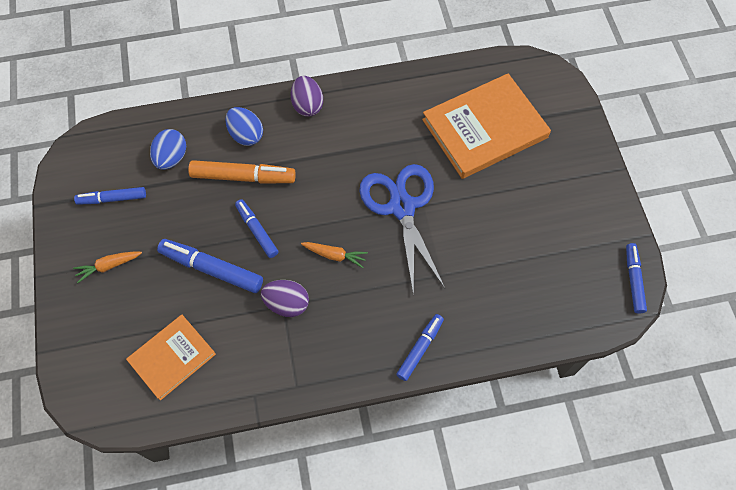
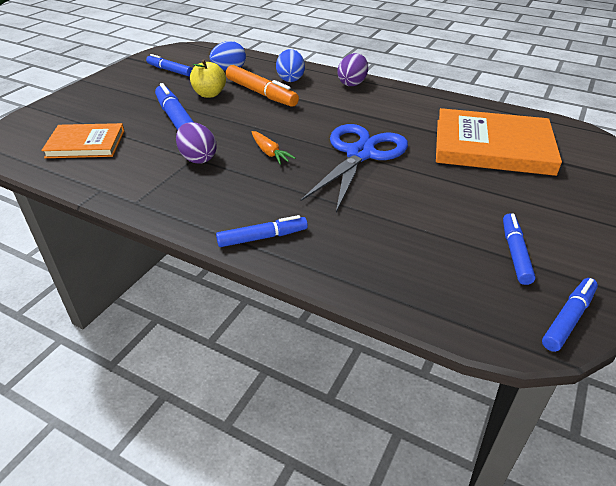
camera: 40 degrees right, 25 degrees down
orange carrot [73,251,142,283] -> none
blue marker [235,199,278,258] -> blue marker moved to [503,213,536,285]
none -> yellow apple [190,60,226,98]

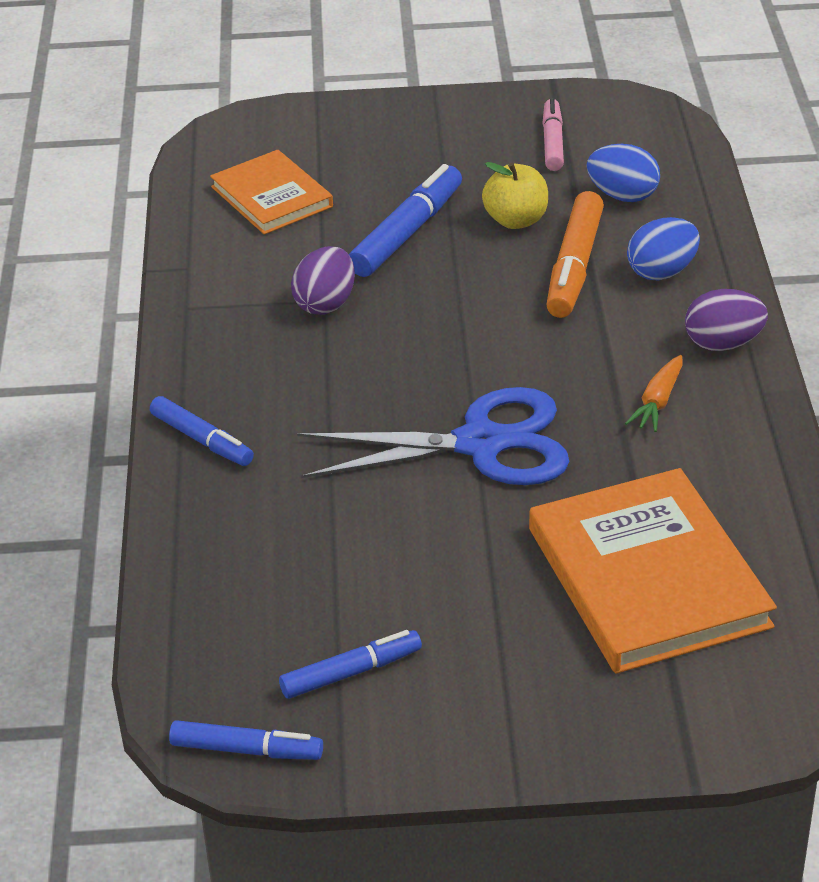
camera: 60 degrees right, 0 degrees up
blue marker [146,54,192,76] -> pink marker [542,98,564,171]
orange carrot [252,131,296,165] -> orange carrot moved to [625,355,683,432]

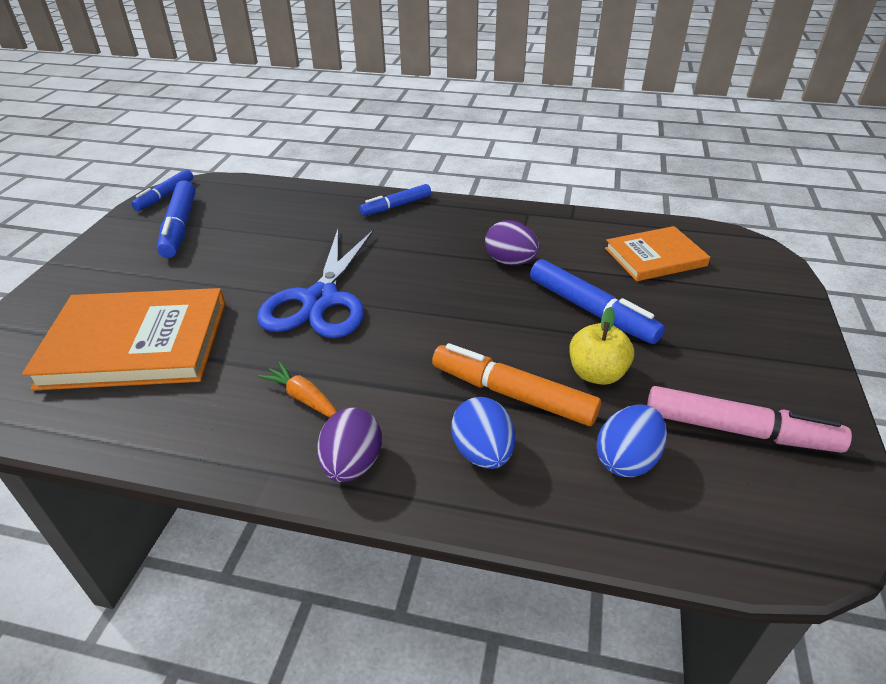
camera: 105 degrees right, 0 degrees up
blue marker [279,630,422,699] -> blue marker [157,180,196,258], size x1.55
pink marker [542,98,564,171] -> pink marker [647,386,852,453], size x1.55

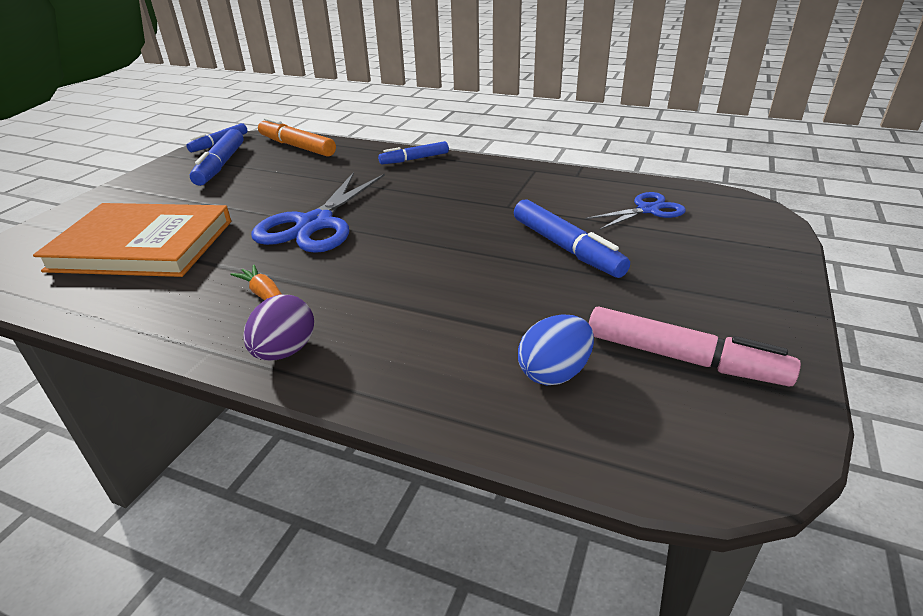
camera: 10 degrees right, 5 degrees down
orange marker [432,343,601,426] -> orange marker moved to [258,117,336,157]
blue egg [451,397,515,469] -> none
purple egg [485,221,539,265] -> none
yellow apple [569,307,634,385] -> none
orange book [605,226,710,281] -> blue scissors [585,192,686,230]

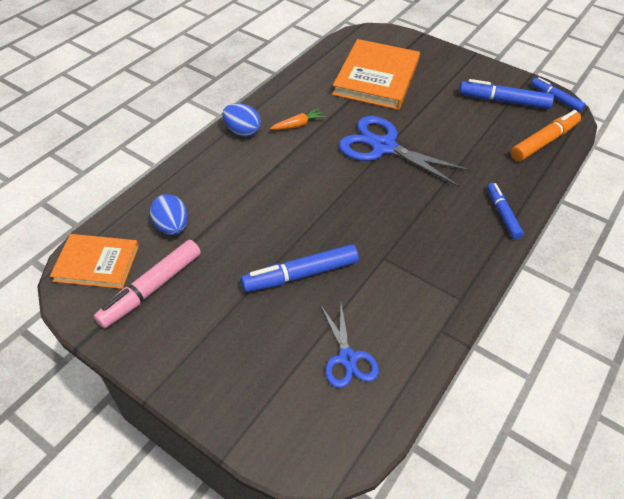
camera: 100 degrees right, 15 degrees up
purple egg [243,295,314,361] -> blue egg [222,103,261,137]
none -> orange book [50,234,139,289]

